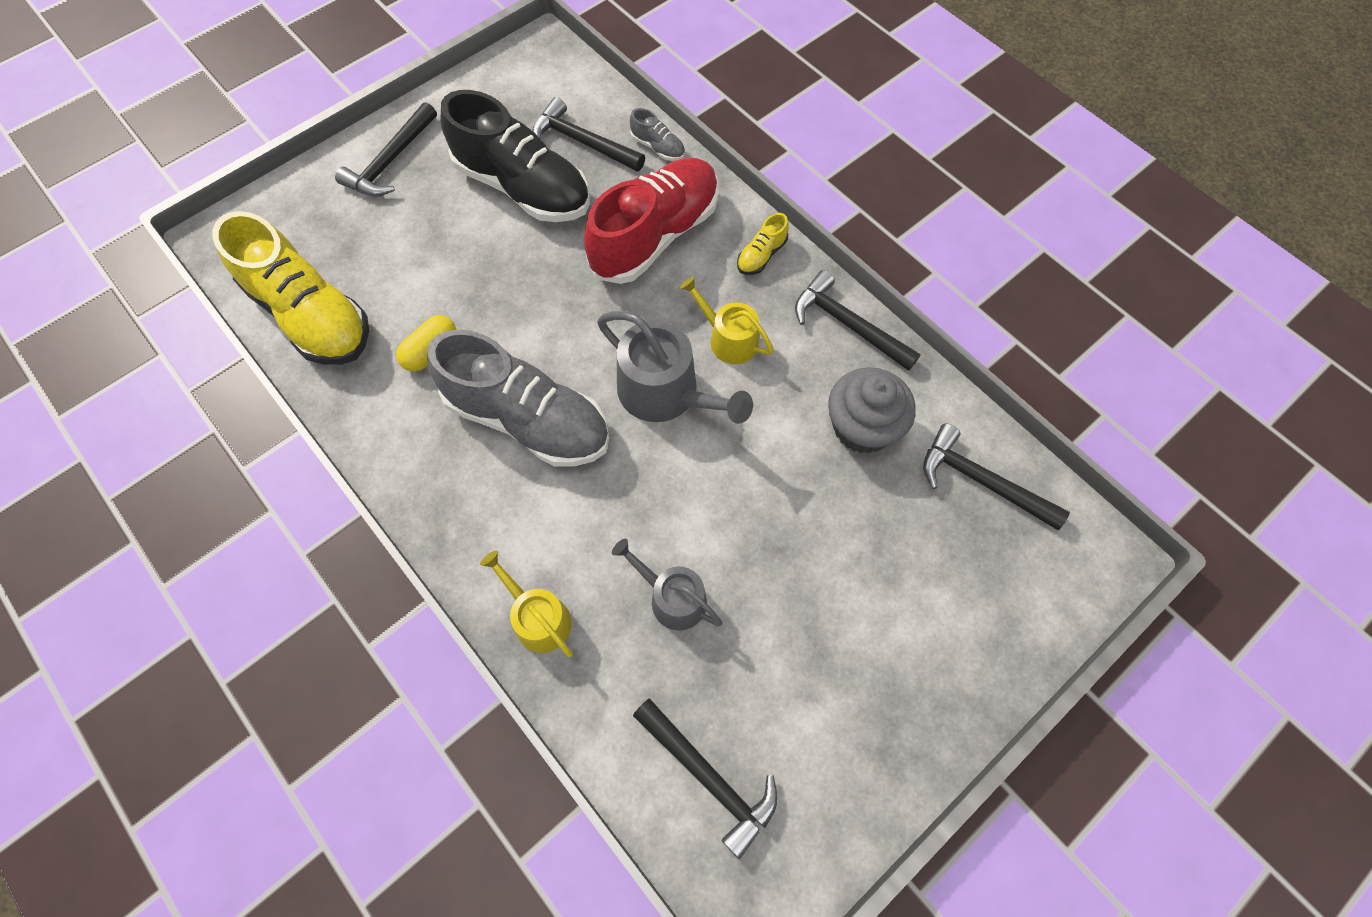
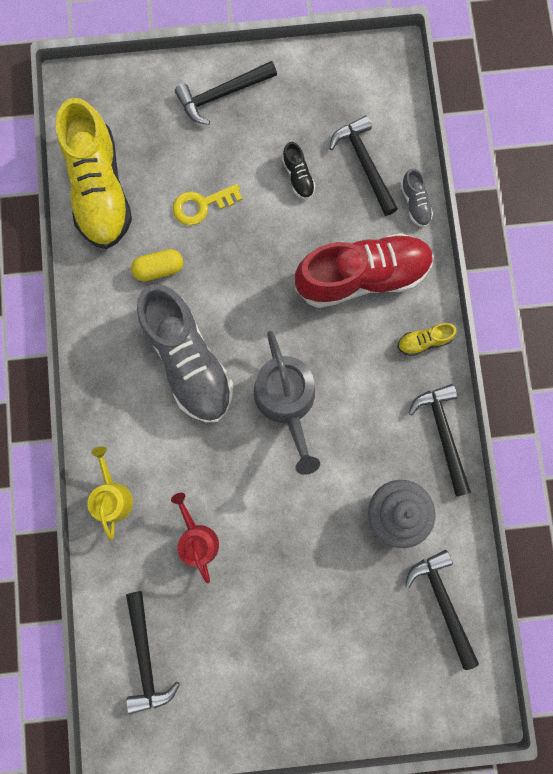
camera: 35 degrees right, 15 degrees up
black shoe [441,90,590,222] -> black shoe [282,142,316,199], size x0.41
grey watering can [612,539,723,631] -> red watering can [171,493,219,584]
yellow watering can [680,276,774,364] -> none
none -> yellow key [173,184,242,225]

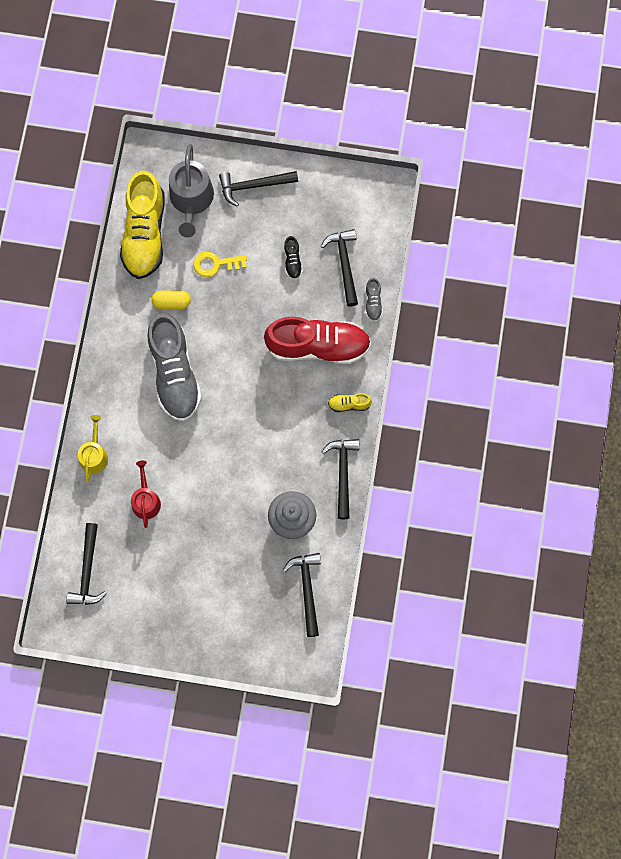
camera: 15 degrees right, 5 degrees down
grey watering can [254,331,320,475] -> grey watering can moved to [169,144,214,238]

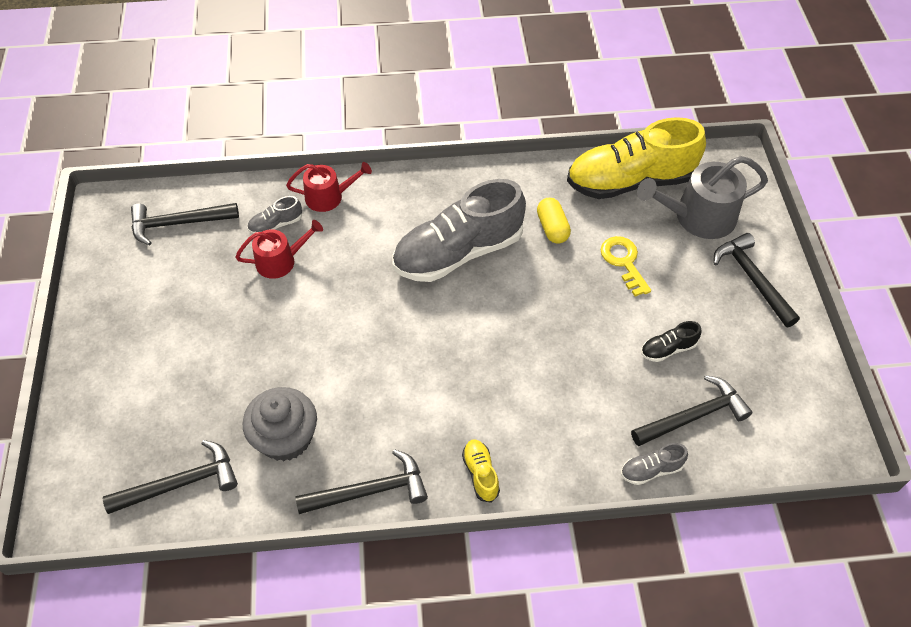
camera: 75 degrees right, 20 degrees down
yellow watering can [78,415,108,481] -> red watering can [286,162,372,212]
red shoe [264,317,371,364] -> none
none -> grey shoe [247,196,302,234]

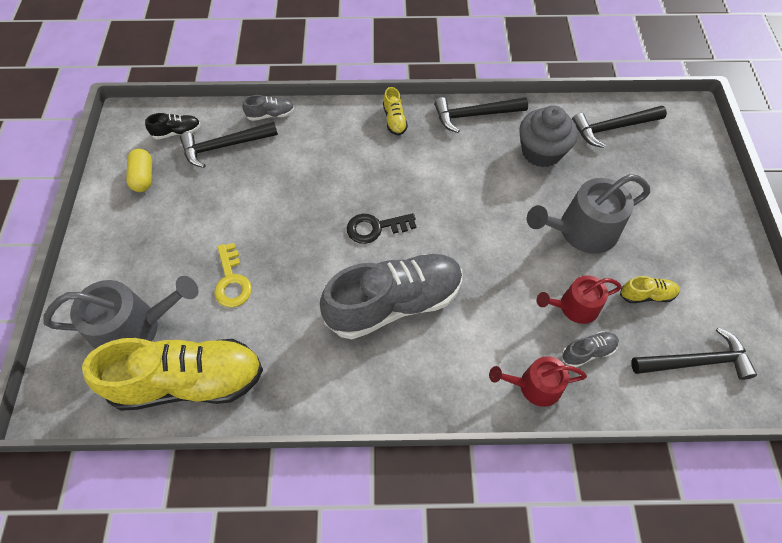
camera: 175 degrees left, 5 degrees up
yellow capsule [537,198,571,244] -> yellow capsule moved to [126,149,152,192]
black shoe [641,321,702,362] -> black shoe moved to [145,113,201,139]
black hammer [713,233,800,327] -> none
none -> black key [347,213,416,244]
none -> grey watering can [527,174,650,254]
none -> yellow shoe [620,276,680,303]

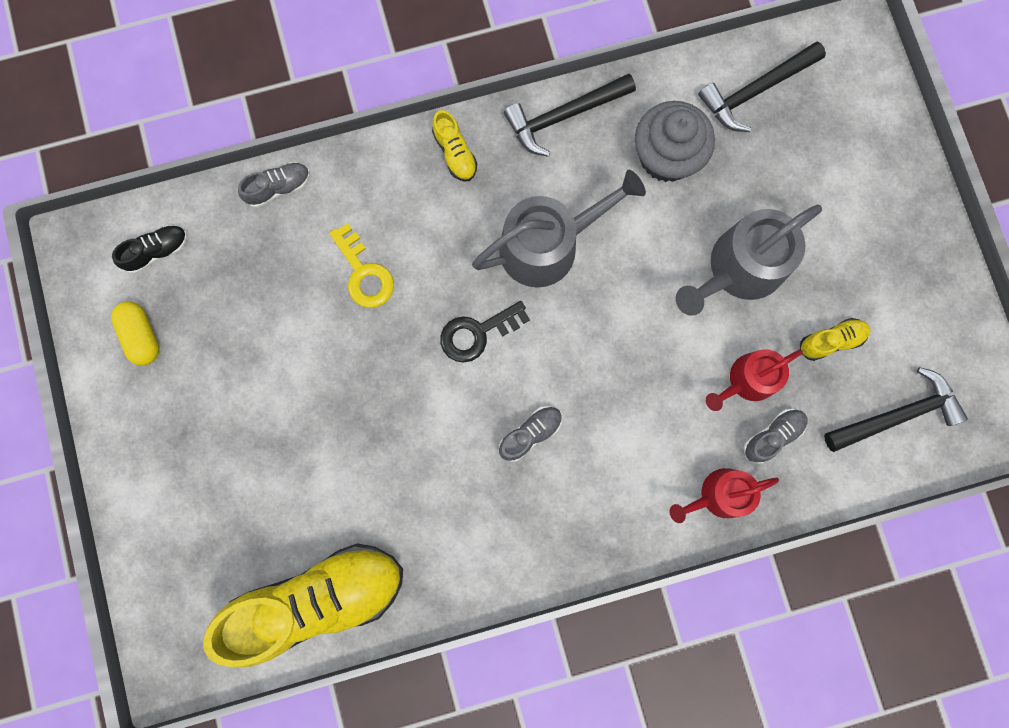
camera: 15 degrees left, 20 degrees up
grey watering can [43,276,199,349] -> grey watering can moved to [472,170,646,288]
black hammer [180,122,278,168] -> none
yellow key [214,243,252,307] -> yellow key moved to [329,223,394,308]
grey shoe [320,254,463,339] -> grey shoe [499,406,562,462], size x0.41

